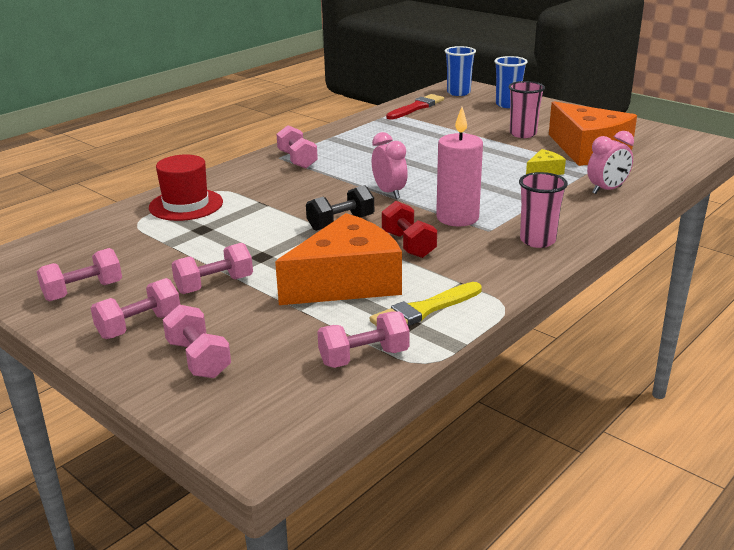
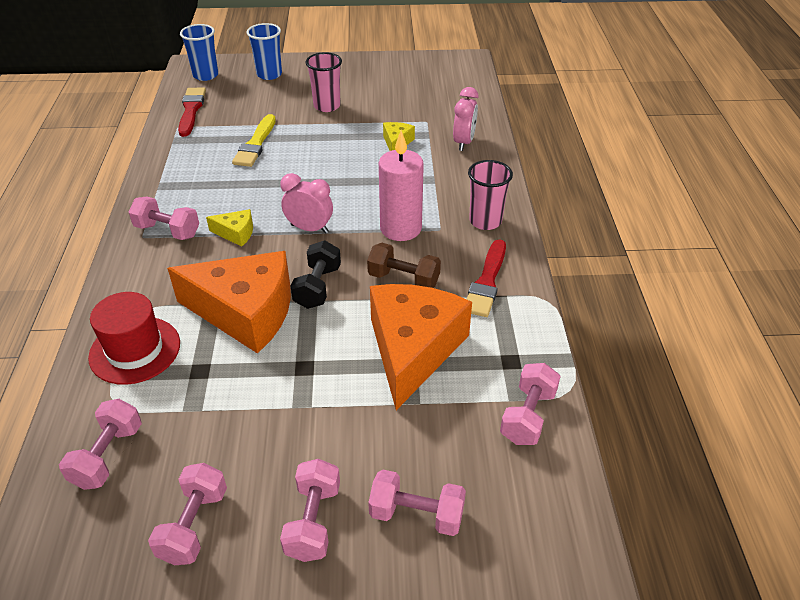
camera: 45 degrees left, 15 degrees up
pink dumbbell [171,243,253,294] -> pink dumbbell moved to [59,399,142,490]
yellow brush [370,282,482,326] -> yellow brush moved to [232,114,276,167]
red dumbbell [382,201,437,258] -> brown dumbbell [367,243,441,288]
orange cheese [549,101,637,166] -> orange cheese moved to [167,251,291,354]
none -> yellow cheese [206,209,253,247]
none -> red brush [467,239,506,317]

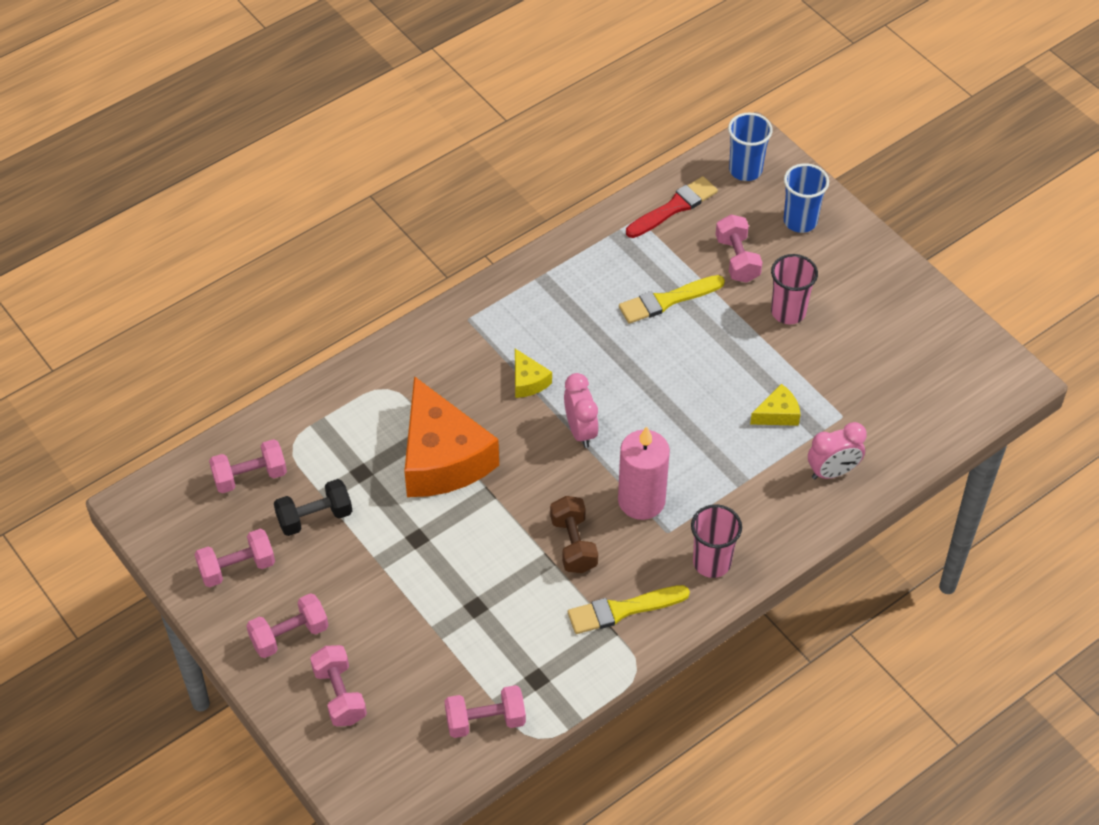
camera: 55 degrees right, 10 degrees up
red hat [88,292,180,385] -> none
pink dumbbell [129,197,199,240] -> pink dumbbell moved to [716,214,763,283]
black dumbbell [291,240,341,309] -> black dumbbell moved to [274,479,352,536]
orange cheese [370,284,472,410] -> none
red brush [467,239,506,317] -> yellow brush [568,585,690,634]

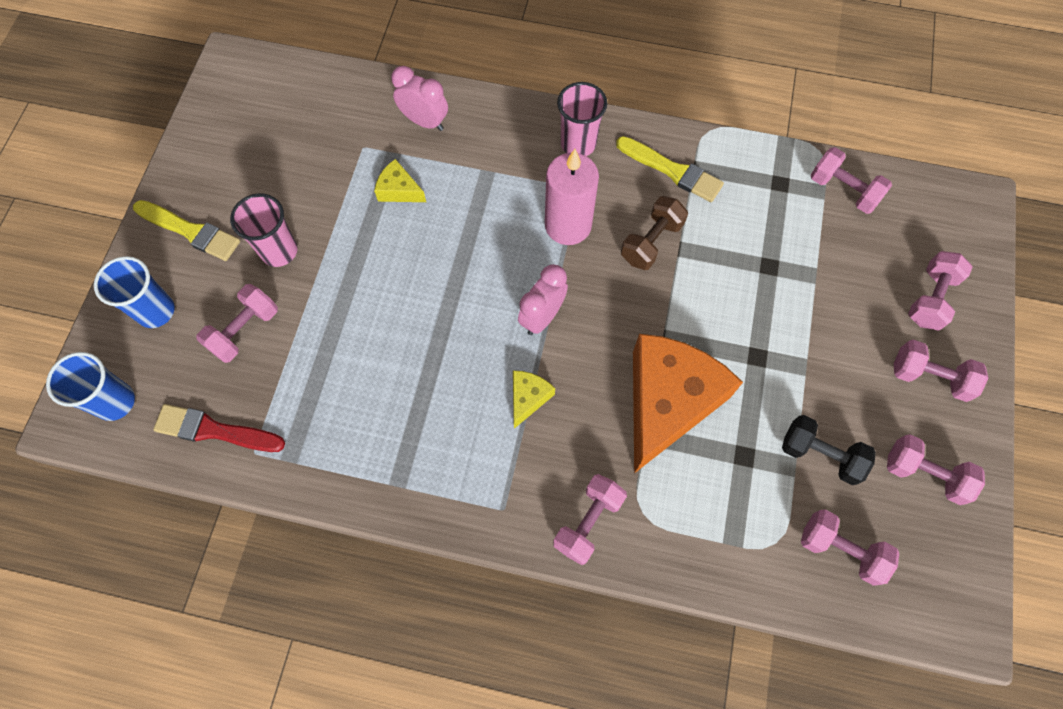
camera: 130 degrees left, 15 degrees up
yellow brush [619,275,725,324] -> yellow brush moved to [133,200,240,261]
none -> pink dumbbell [553,474,627,565]

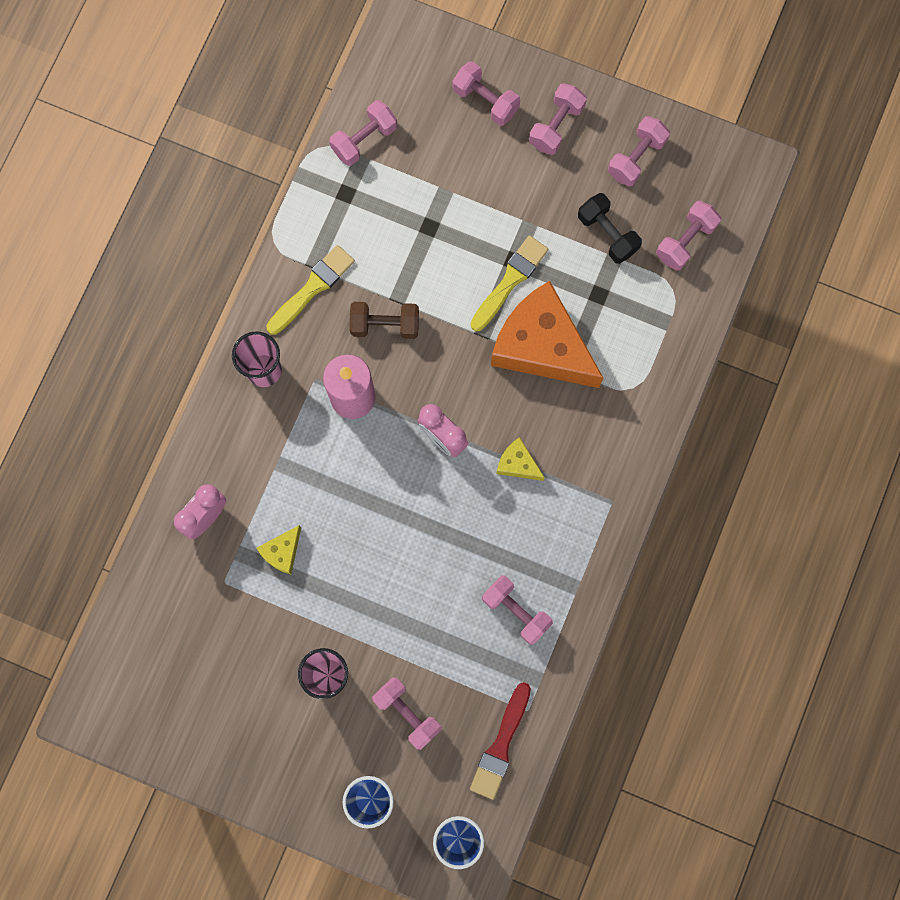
camera: 80 degrees left, 10 degrees up
yellow brush [133,200,240,261] -> yellow brush moved to [470,235,549,331]
pink dumbbell [553,474,627,565] -> pink dumbbell moved to [482,575,553,645]
brown dumbbell [621,196,688,270] -> brown dumbbell turned 45 degrees counterclockwise [350,302,419,339]
black dumbbell [782,415,876,485] -> black dumbbell turned 75 degrees counterclockwise [578,193,642,264]

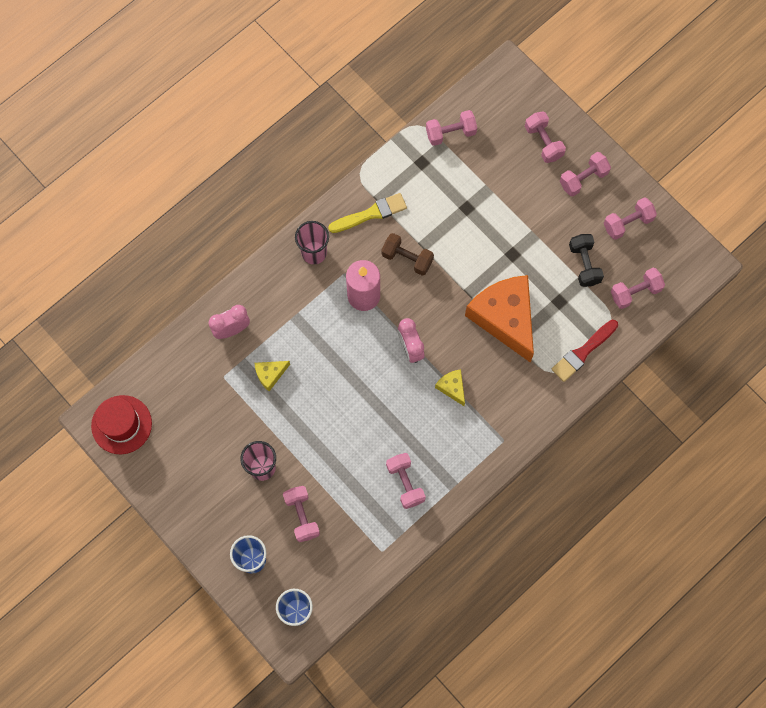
camera: 25 degrees right, 5 degrees down
yellow brush [470,235,549,331] -> none
red brush [470,682,531,800] -> red brush moved to [552,320,618,382]
none -> red hat [91,395,152,454]

